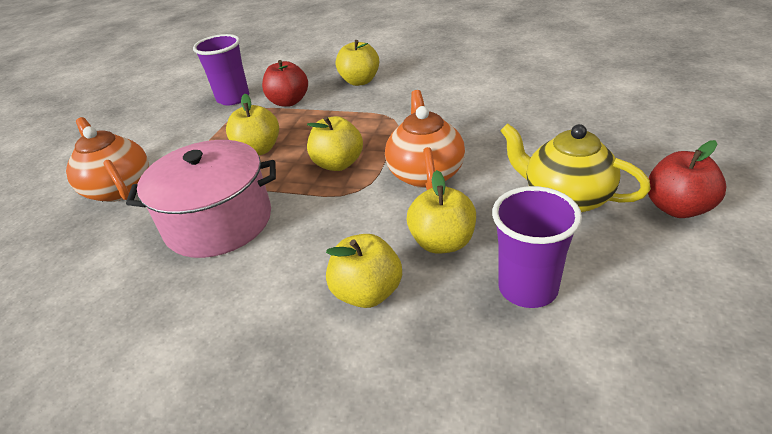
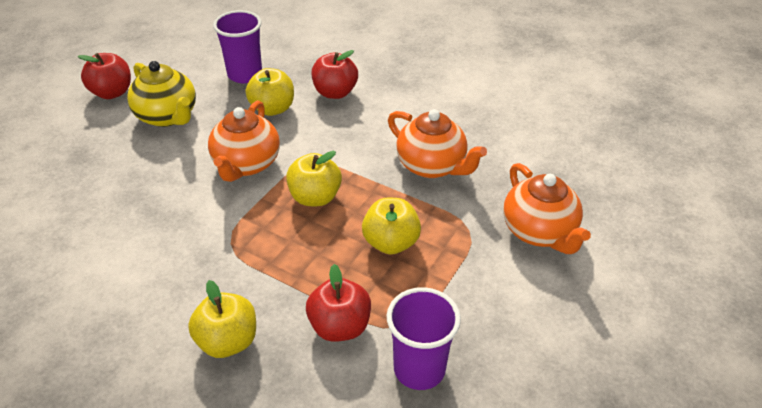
camera: 170 degrees left, 5 degrees up
pink pot [126,140,276,258] -> orange teapot [388,109,487,178]
yellow apple [326,234,402,308] -> red apple [312,50,358,99]

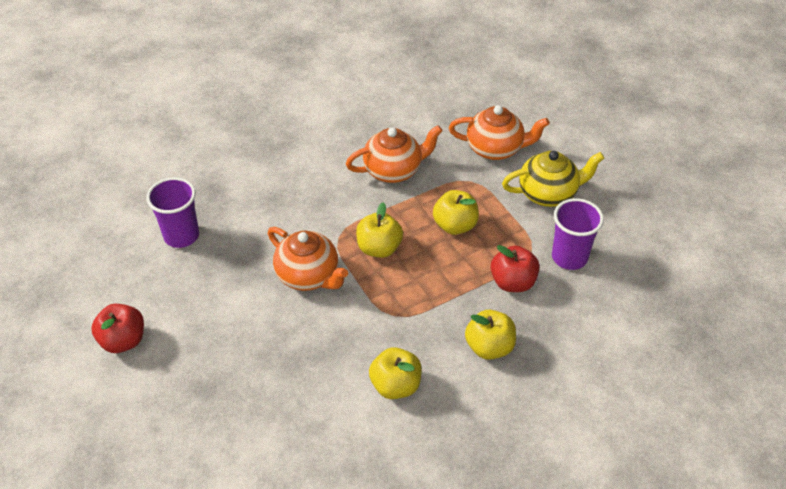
camera: 60 degrees left, 5 degrees up
yellow teapot [127,61,196,127] -> yellow teapot moved to [502,151,604,207]
yellow apple [246,68,294,116] -> yellow apple moved to [369,347,422,399]
red apple [312,50,358,99] -> none

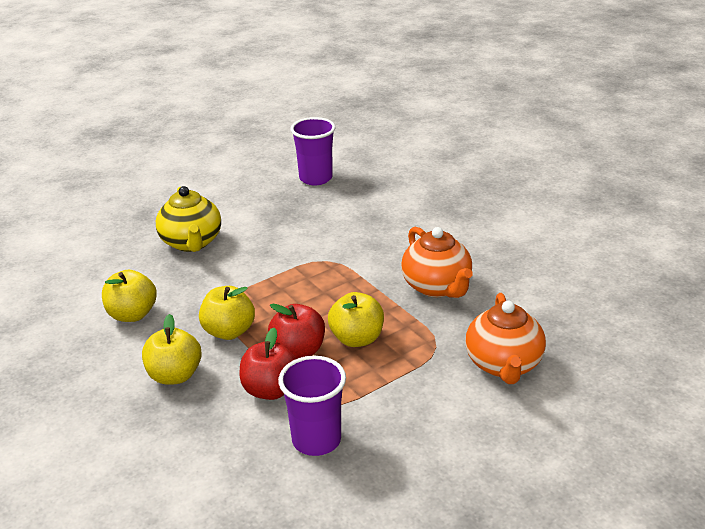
camera: 85 degrees right, 15 degrees down
red apple [91,304,144,353] -> red apple moved to [268,304,325,359]
orange teapot [268,227,348,291] -> none
yellow apple [356,202,403,258] -> yellow apple moved to [199,286,255,340]
yellow teapot [502,151,604,207] -> yellow teapot moved to [156,186,221,252]

